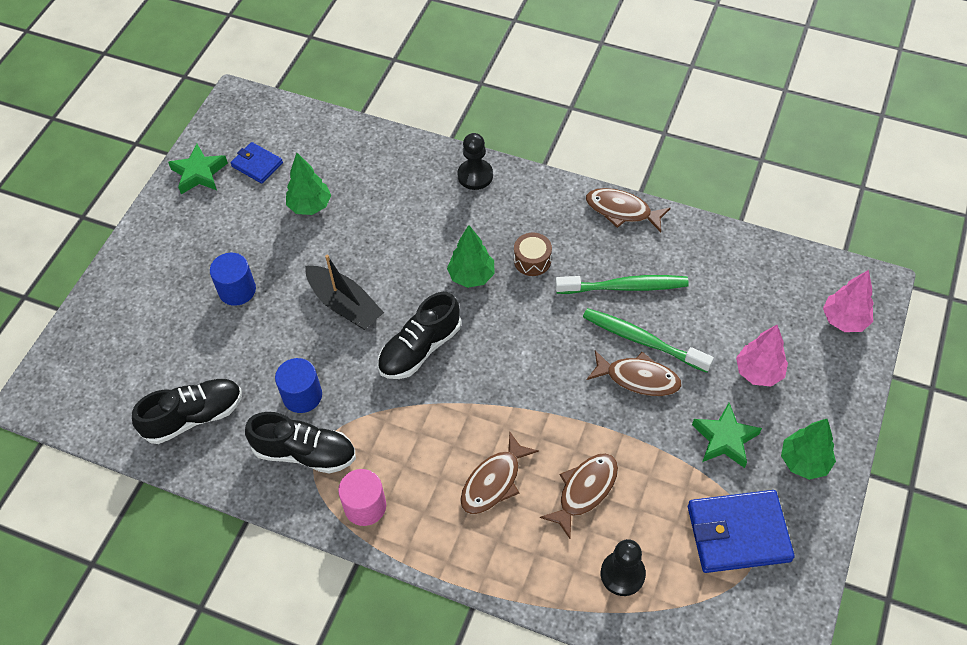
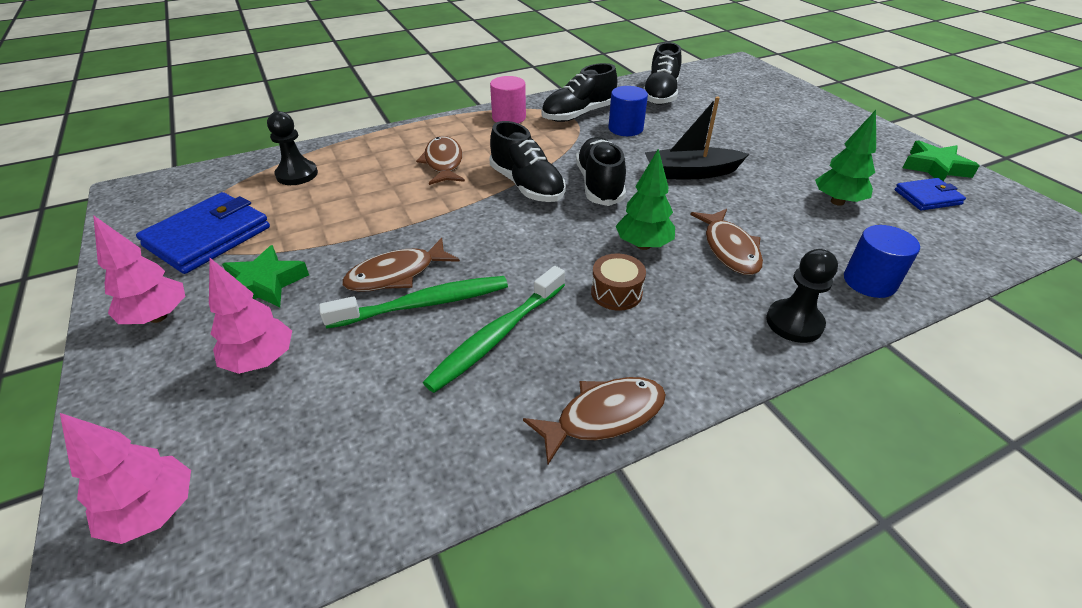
camera: 130 degrees right, 15 degrees down
blue cylinder [210,253,256,306] -> blue cylinder moved to [844,225,920,298]
brown fish [540,453,618,539] -> brown fish moved to [690,209,763,275]
green tree [781,419,836,480] -> pink tree [93,215,185,324]
none -> black shoe [490,121,566,202]

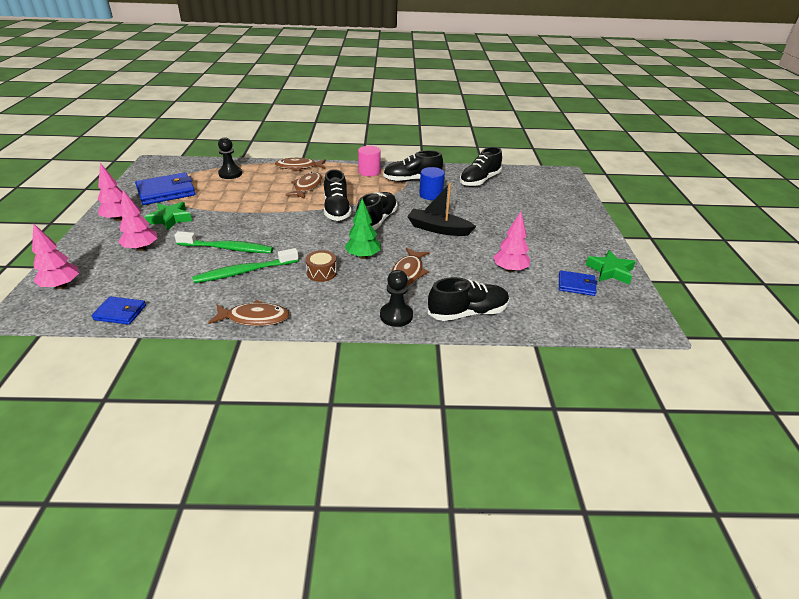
camera: 25 degrees right, 5 degrees down
brown fish [342,238,460,292] -> brown fish moved to [275,158,326,171]
green tree [815,110,876,206] -> pink tree [493,212,530,273]
blue cylinder [844,225,920,298] -> black shoe [428,277,509,321]
none -> blue wallet [91,296,146,325]

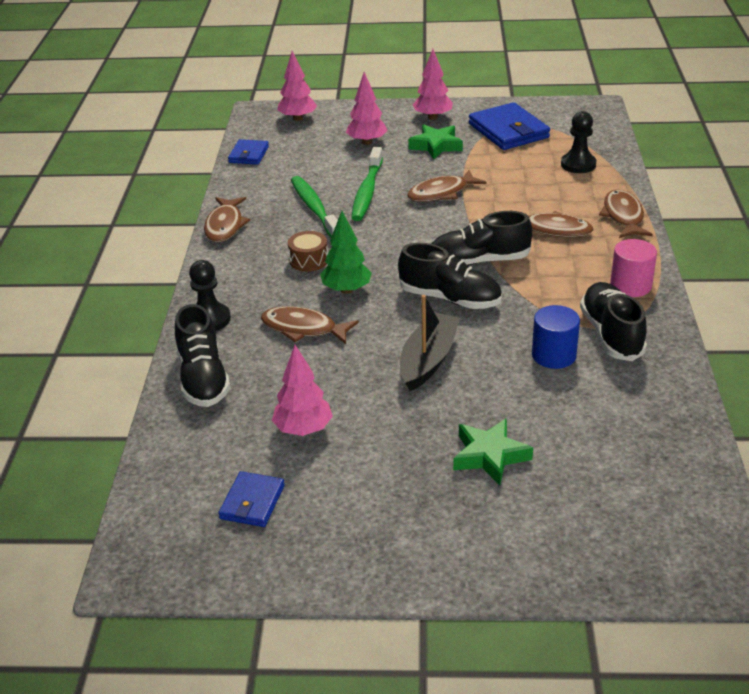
camera: 95 degrees right, 0 degrees up
black shoe [460,147,502,187] -> none
green star [586,250,636,284] -> green star moved to [453,418,533,485]
none -> brown fish [407,170,487,202]

